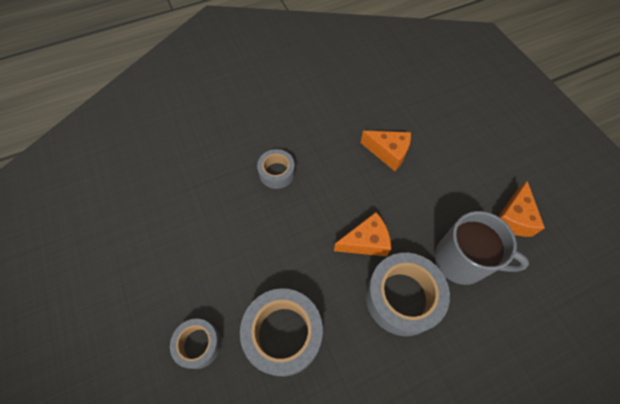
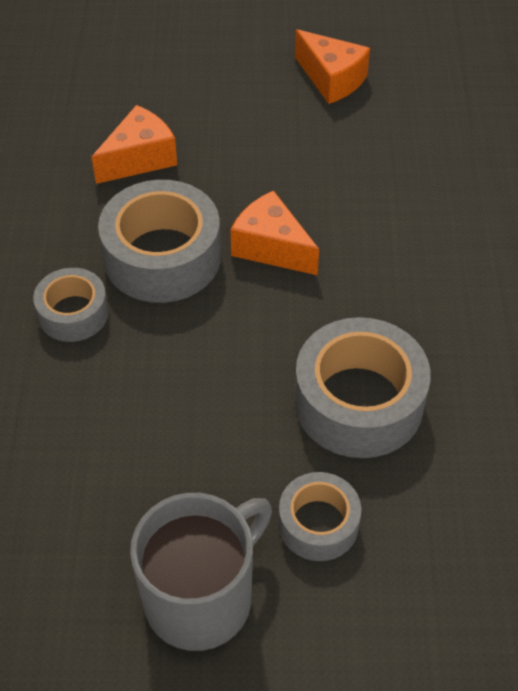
camera: 65 degrees left, 10 degrees down
orange cheese [334,212,391,257] -> orange cheese turned 60 degrees counterclockwise [231,191,319,275]
grey tape [366,253,450,336] -> grey tape moved to [98,180,221,303]
grey mug [435,211,529,285] -> grey mug moved to [130,493,272,651]

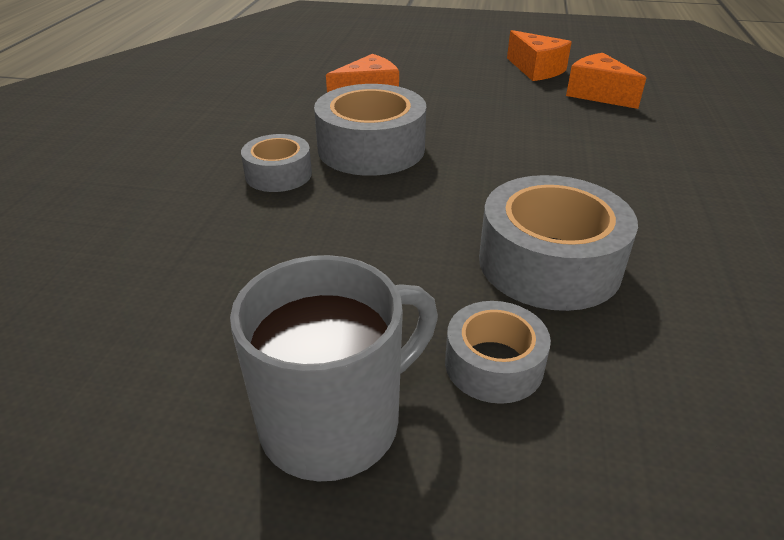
camera: 10 degrees right, 15 degrees down
orange cheese [231,191,319,275] -> orange cheese moved to [566,53,646,109]

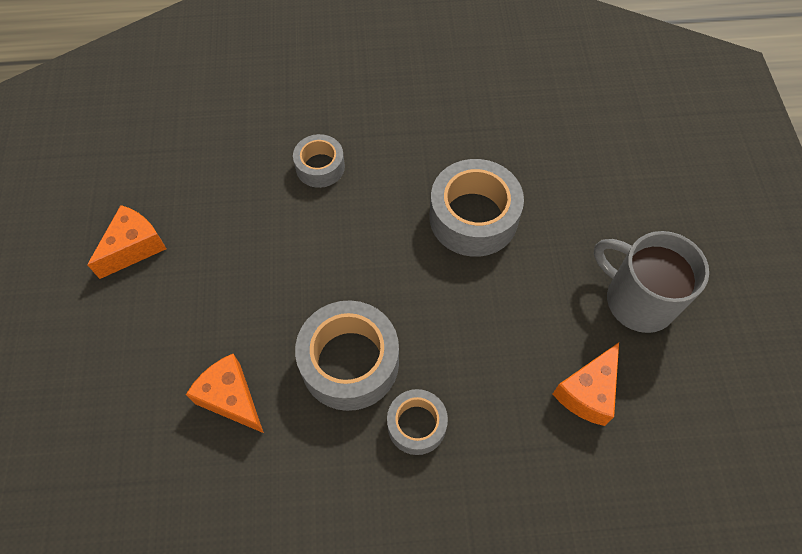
camera: 105 degrees left, 25 degrees up
grey tape [445,301,551,404] -> grey tape moved to [293,134,345,188]
orange cheese [566,53,646,109] -> orange cheese moved to [553,342,619,426]

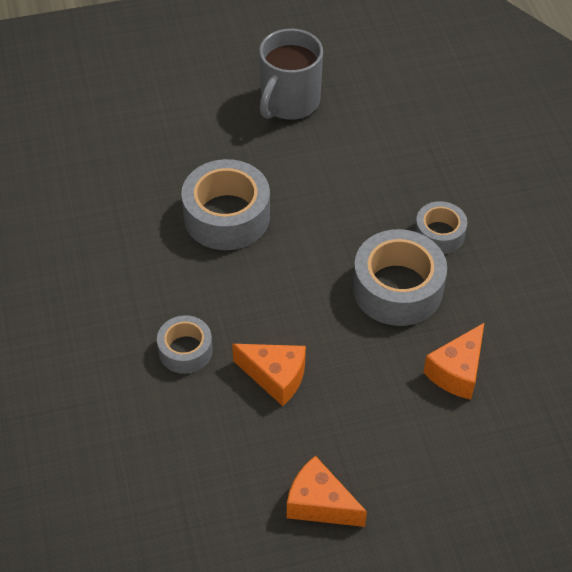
camera: 100 degrees left, 10 degrees down
orange cheese [553,342,619,426] -> orange cheese moved to [232,344,306,406]

